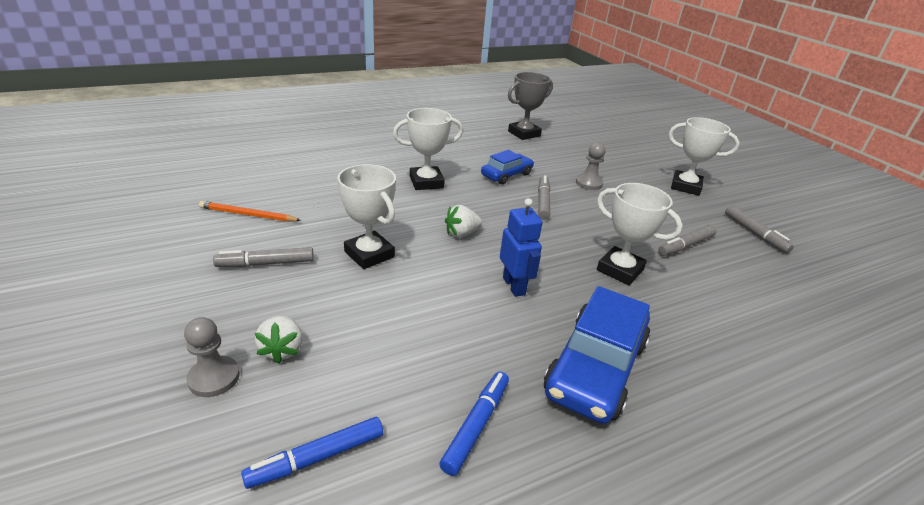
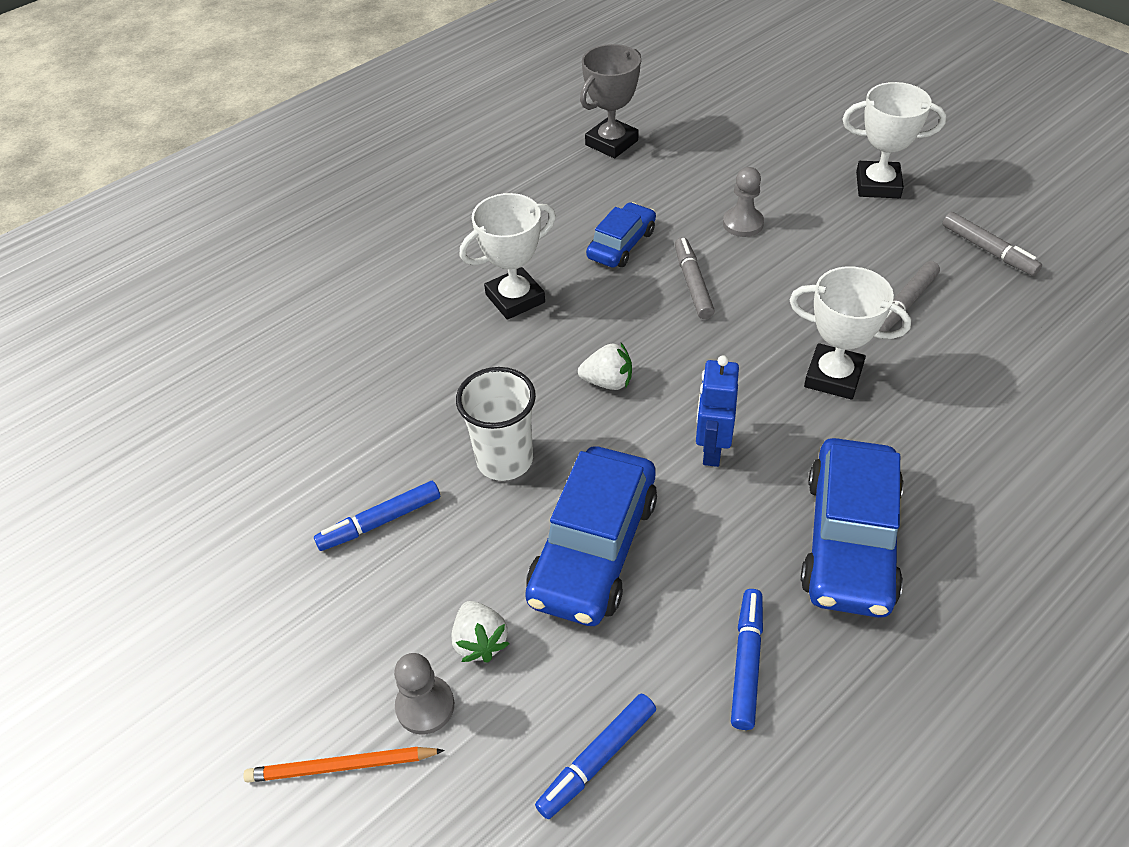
camera: 10 degrees left, 15 degrees up
orange pencil [199,201,301,222] -> orange pencil moved to [243,747,444,783]
grey marker [213,247,314,267] -> blue marker [314,481,440,551]
white trophy [338,164,396,269] -> white cup [456,367,536,481]
white strawberry [445,205,482,238] -> white strawberry turned 135 degrees counterclockwise [578,343,632,390]
blue robot [500,198,542,297] -> blue robot turned 135 degrees counterclockwise [696,355,739,467]
none -> blue car [525,446,657,626]

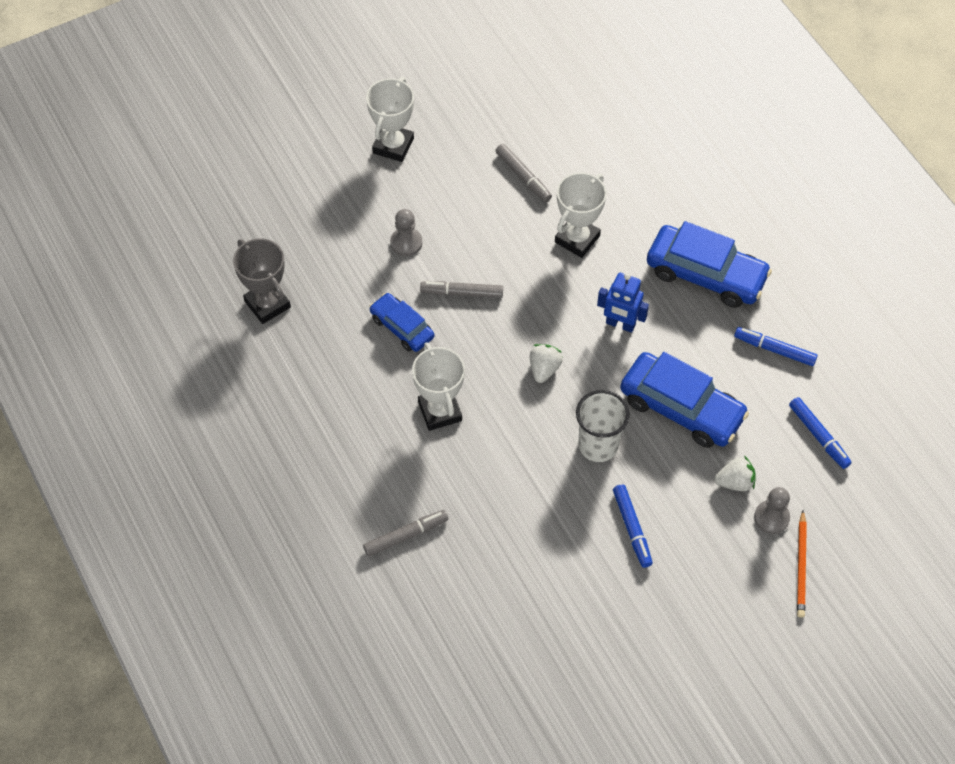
camera: 80 degrees left, 10 degrees up
grey marker [943,212,1042,276] -> grey marker moved to [363,510,449,557]

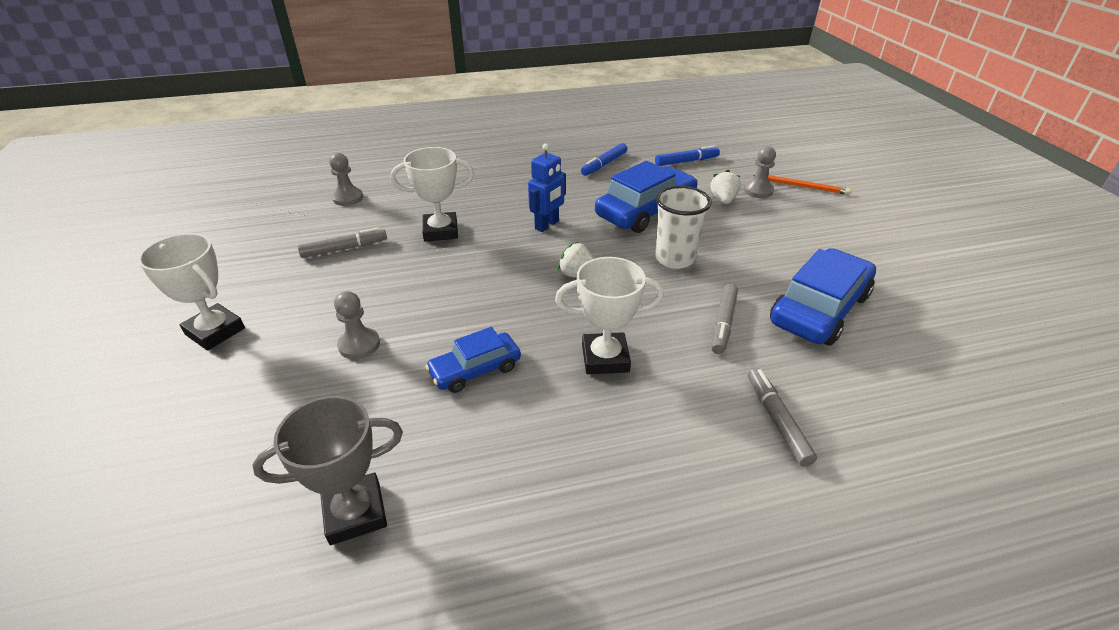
camera: 75 degrees left, 20 degrees down
grey marker [420,281,503,298] -> grey marker moved to [711,284,738,354]
white trophy [555,172,606,258] -> white trophy turned 60 degrees counterclockwise [391,147,474,242]
blue marker [613,484,653,568] -> none
blue car [647,221,772,308] -> blue car moved to [770,248,876,346]
none -> grey pawn [329,153,363,206]

